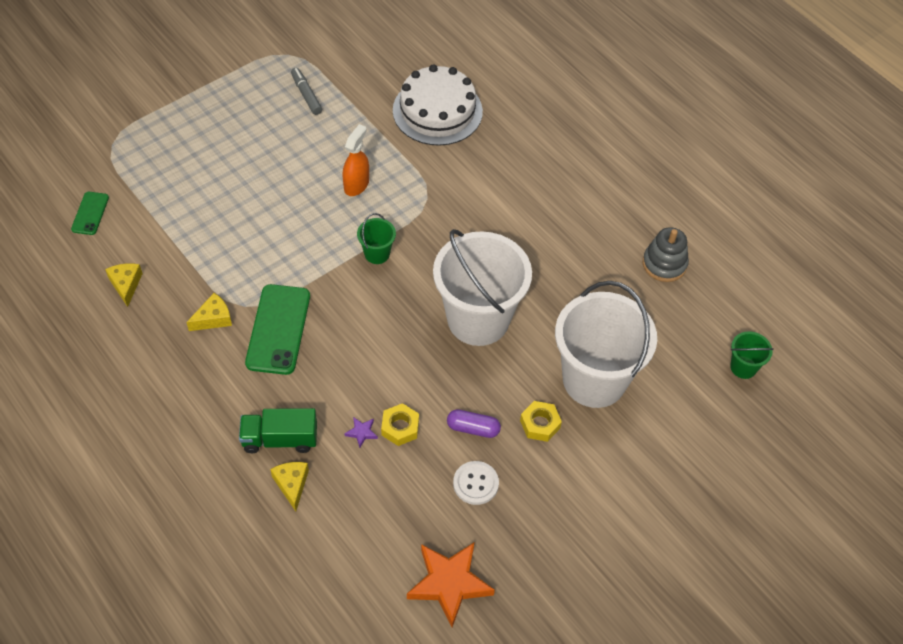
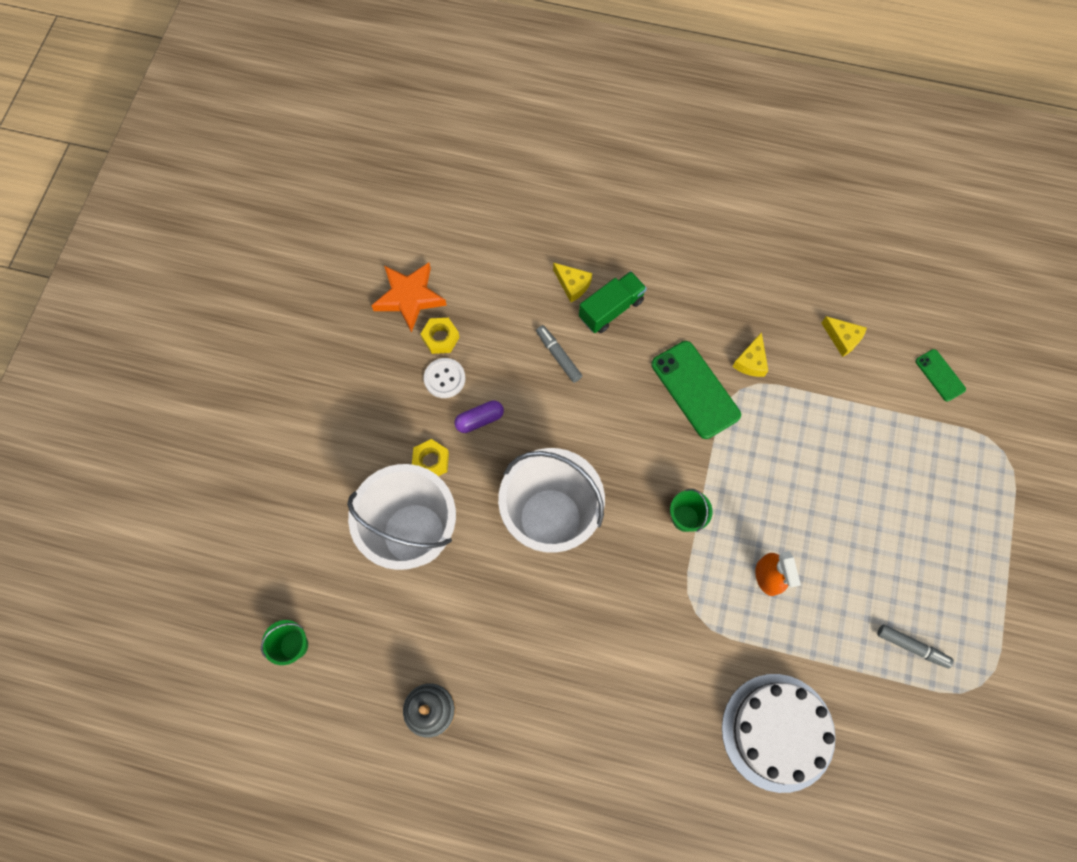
camera: 145 degrees right, 15 degrees up
purple star [344,417,378,448] -> grey marker [536,325,582,383]
yellow nut [381,403,419,446] -> yellow nut moved to [421,318,460,354]

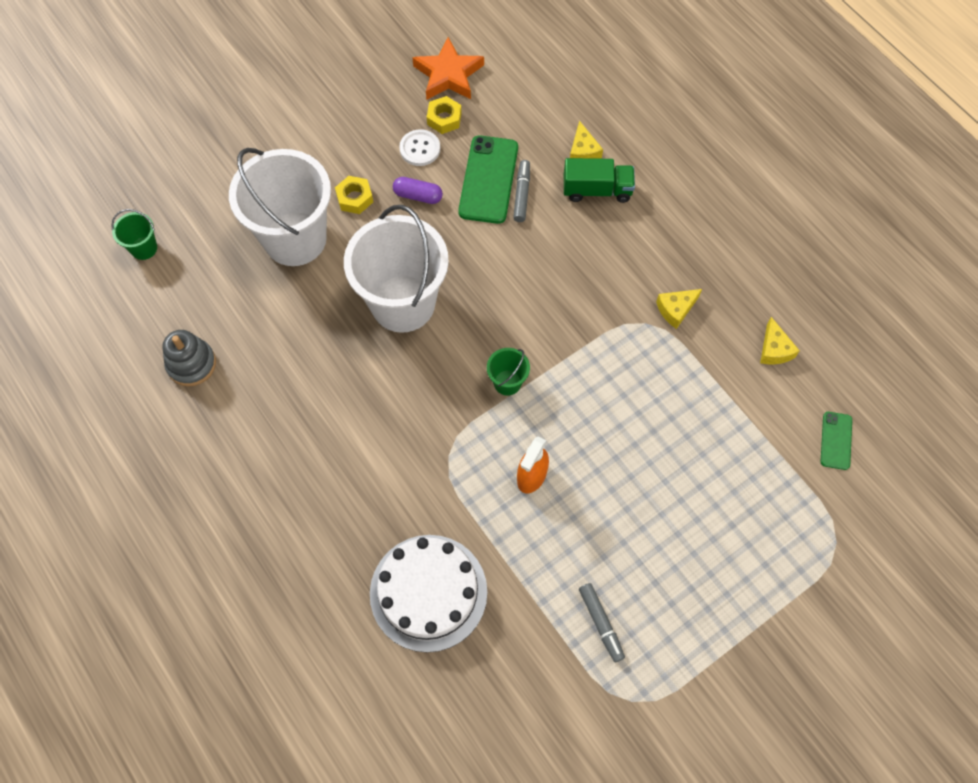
camera: 40 degrees right, 5 degrees down
green phone [651,341,741,439] -> green phone moved to [458,135,518,224]

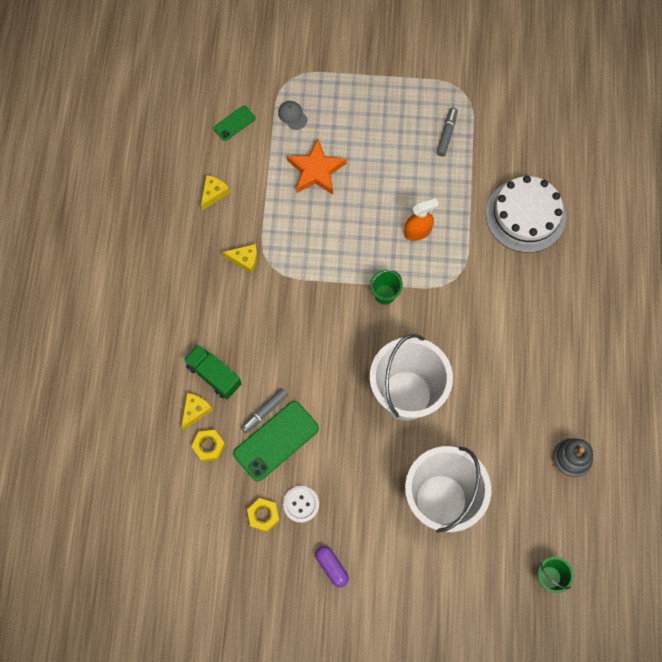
camera: 140 degrees left, 5 degrees up
yellow nut [335,176,373,214] -> yellow nut moved to [191,430,225,462]
purple capsule [393,177,443,204] -> purple capsule moved to [315,546,349,587]
orange star [412,37,484,100] -> orange star moved to [287,139,347,194]
none -> grey cap [278,101,308,130]

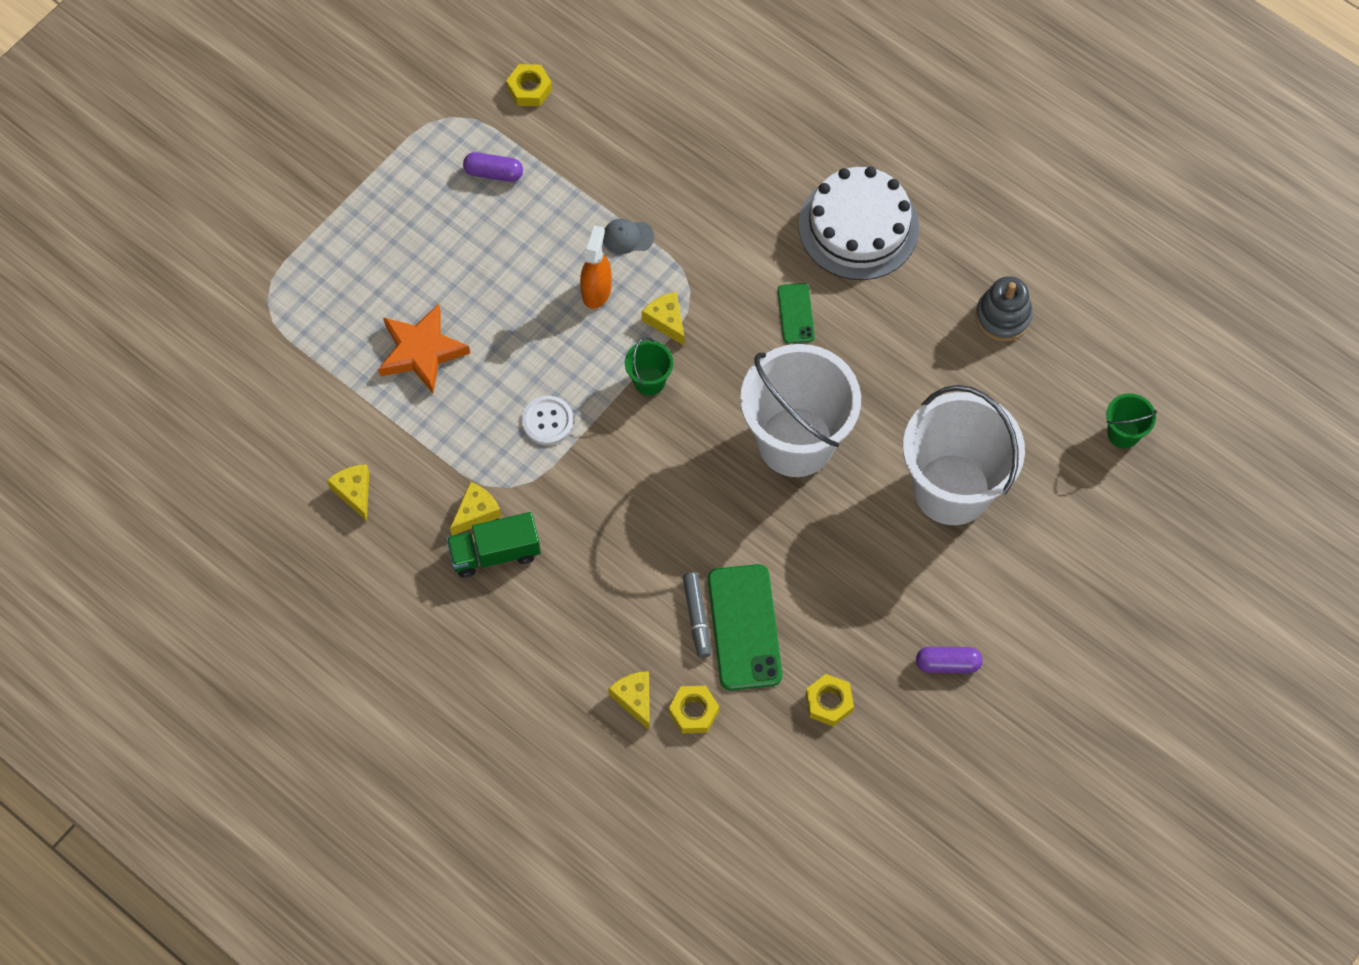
camera: 55 degrees left, 5 degrees down
green truck [184,344,242,399] -> green truck moved to [447,512,541,578]
green phone [213,106,255,141] -> green phone moved to [778,283,815,344]
grey cap [278,101,308,130] -> grey cap moved to [603,219,654,254]
white button [283,486,319,523] -> white button moved to [522,396,574,445]
grey marker [437,107,458,157] -> purple capsule [463,152,523,182]
white cake [486,176,566,253] -> white cake moved to [799,167,919,280]
none -> yellow nut [506,64,552,106]
none -> yellow cheese [642,292,685,346]

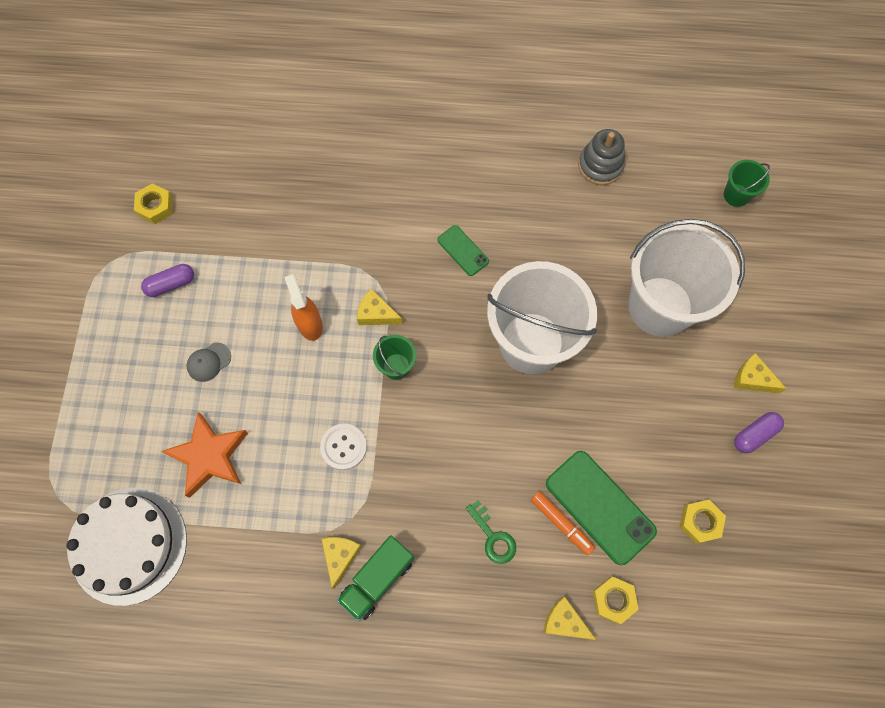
camera: 35 degrees left, 5 degrees up
yellow cheese [327,464,369,521] -> yellow cheese moved to [734,353,787,394]
grey cap [603,219,654,254] -> grey cap moved to [186,342,231,382]
grey marker [683,572,711,658] -> orange marker [531,491,595,556]
white cake [799,167,919,280] -> white cake moved to [66,488,187,606]
none -> green key [466,500,516,564]

